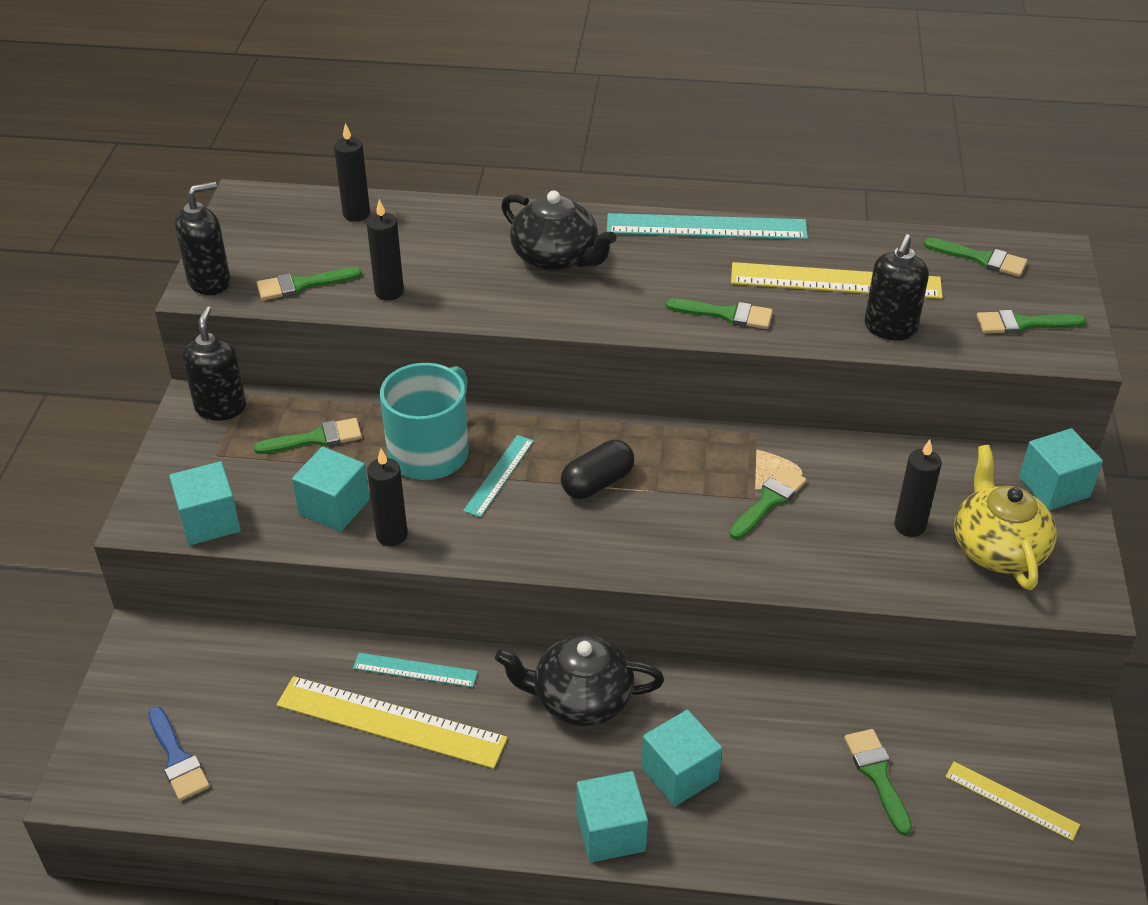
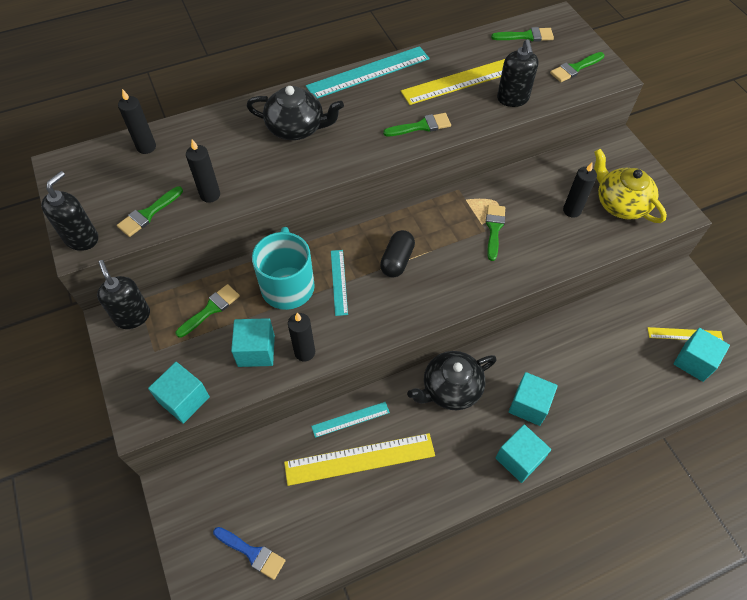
camera: 30 degrees left, 15 degrees up
green brush [844,729,912,835] -> none
turquoise cube [1019,428,1103,510] -> turquoise cube moved to [673,328,730,382]

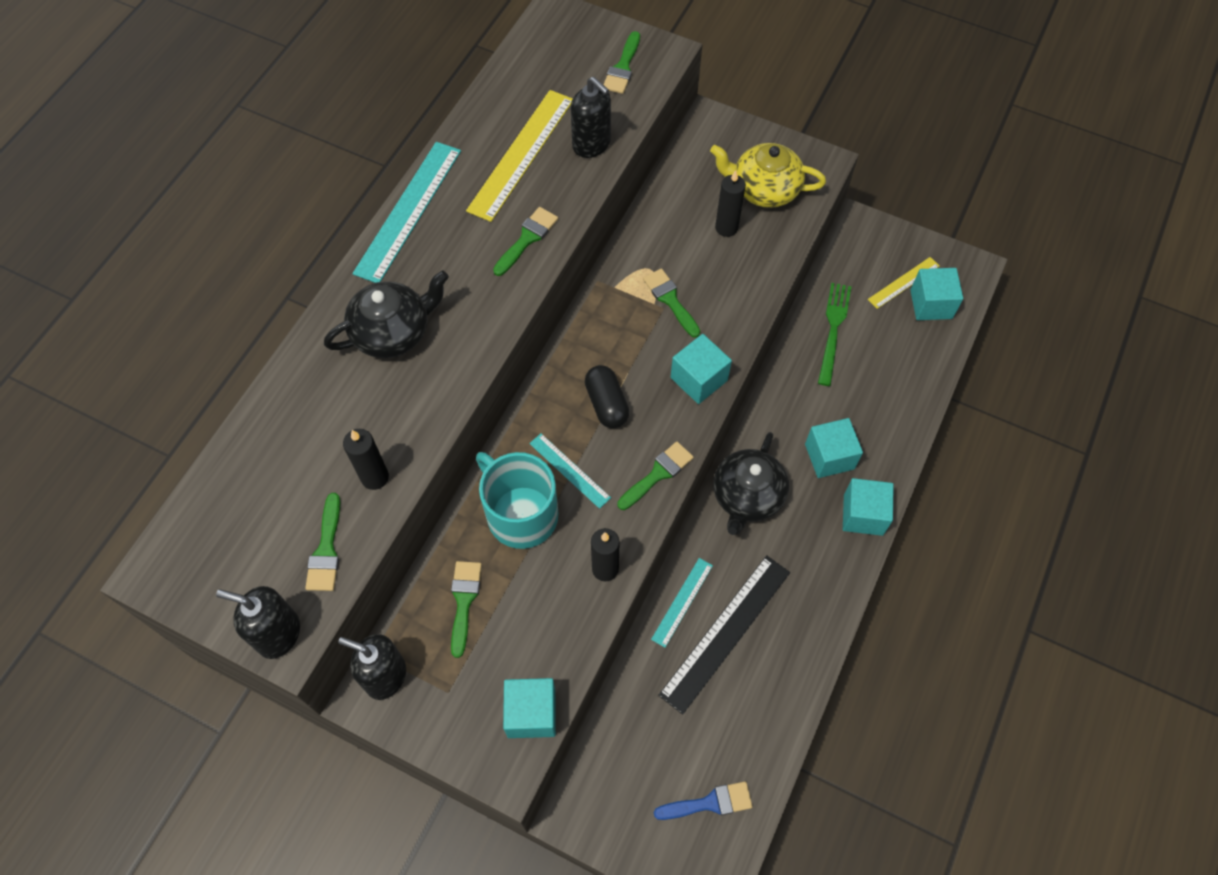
camera: 40 degrees left, 5 degrees up
black soap dispenser [41,171,98,251] -> black soap dispenser turned 60 degrees counterclockwise [216,586,300,659]
black candle [118,89,156,154] -> none
turquoise cube [231,318,275,367] -> turquoise cube moved to [671,334,732,404]
yellow ruler [284,433,435,486] -> black ruler [658,555,790,715]
green brush [491,27,554,42] -> green brush moved to [617,441,694,510]
none -> green fork [818,283,851,386]

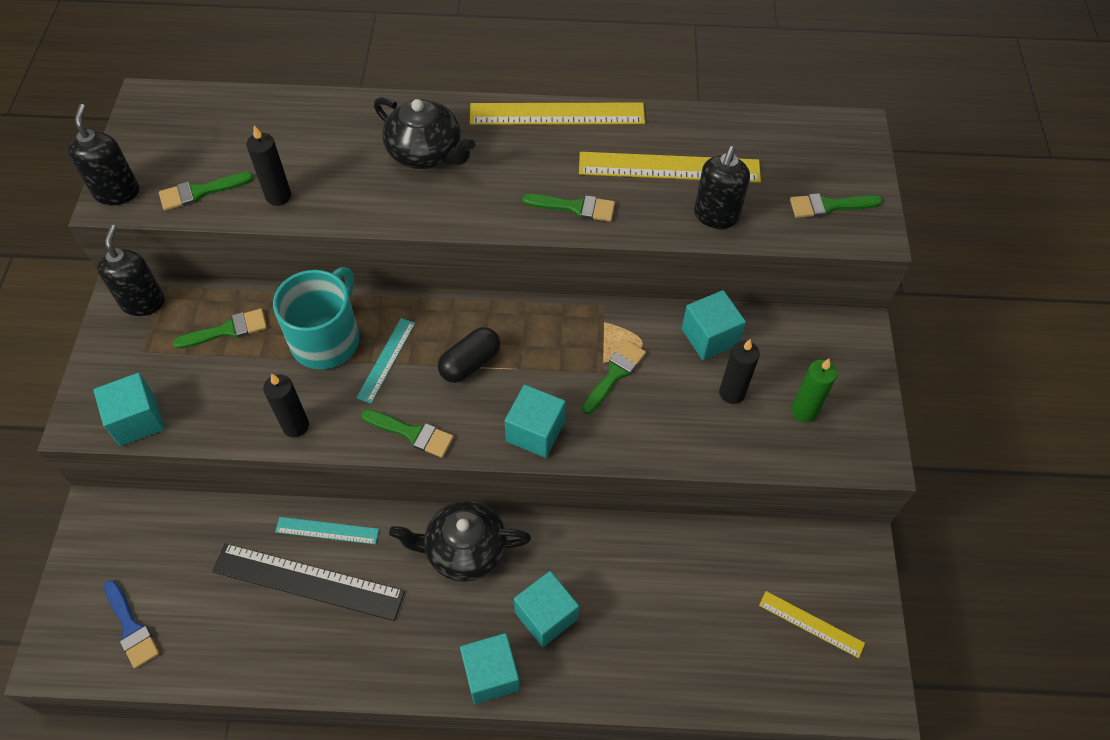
camera: 65 degrees right, 5 degrees down
turquoise ruler [352,142,461,283] -> yellow ruler [470,103,645,125]
yellow teapot [710,143,826,208] -> green candle [791,359,837,422]
green fork [818,283,851,386] -> none
turquoise cube [910,268,963,320] -> turquoise cube moved to [682,290,746,360]

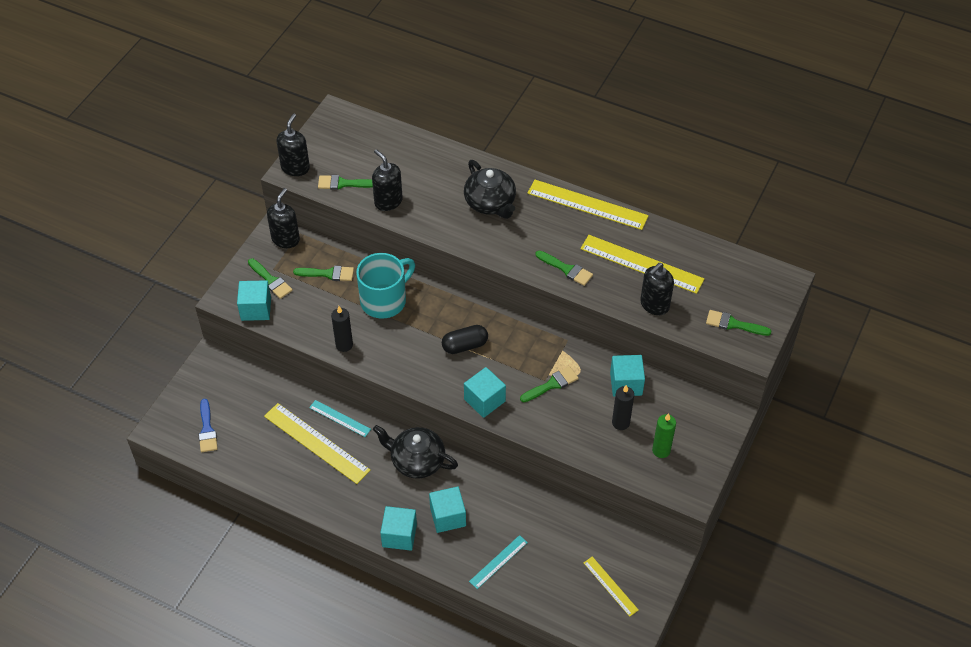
camera: 25 degrees right, 5 degrees down
black ruler [212,543,405,621] -> yellow ruler [264,403,371,484]
black candle [246,125,291,206] -> black soap dispenser [372,149,402,211]
turquoise ruler [356,318,415,404] -> turquoise ruler moved to [469,535,528,589]
green brush [361,409,454,458] -> green brush moved to [248,258,293,299]

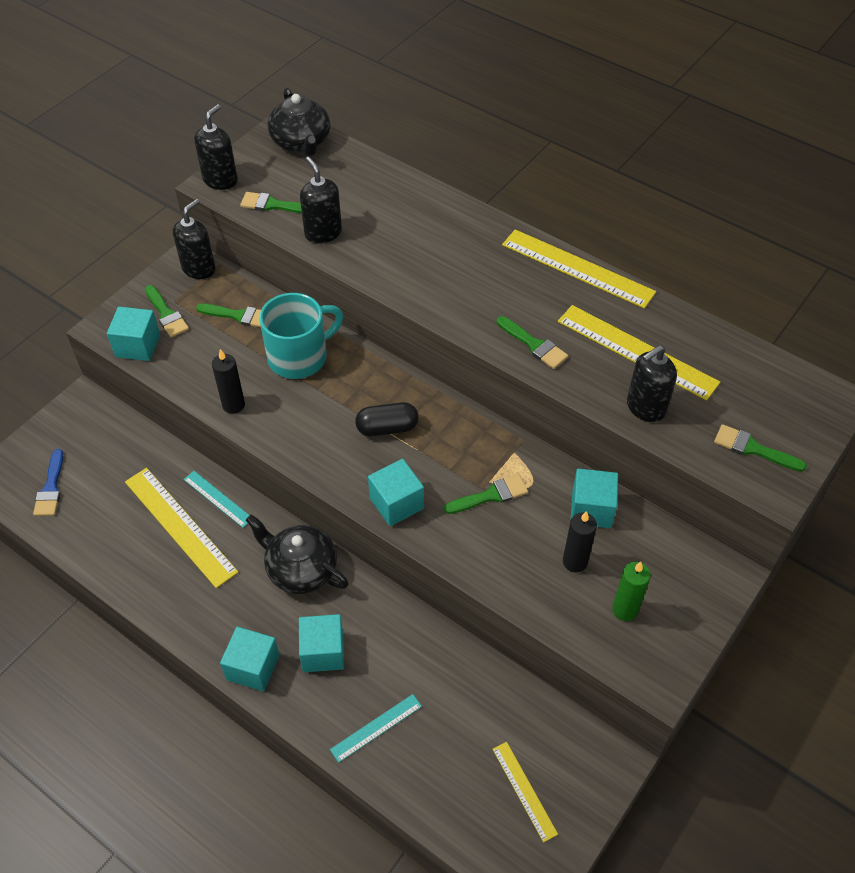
camera: 10 degrees right, 0 degrees up
black teapot [464,160,516,219] -> black teapot moved to [268,88,331,156]

